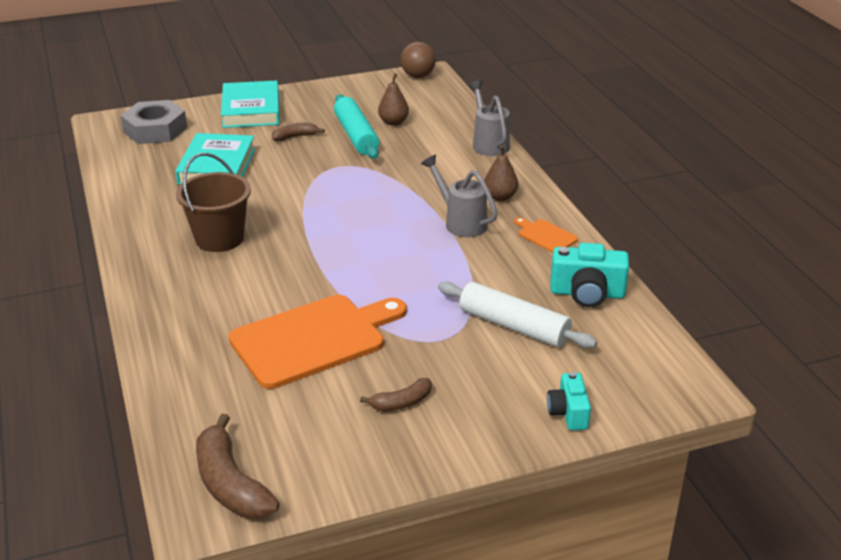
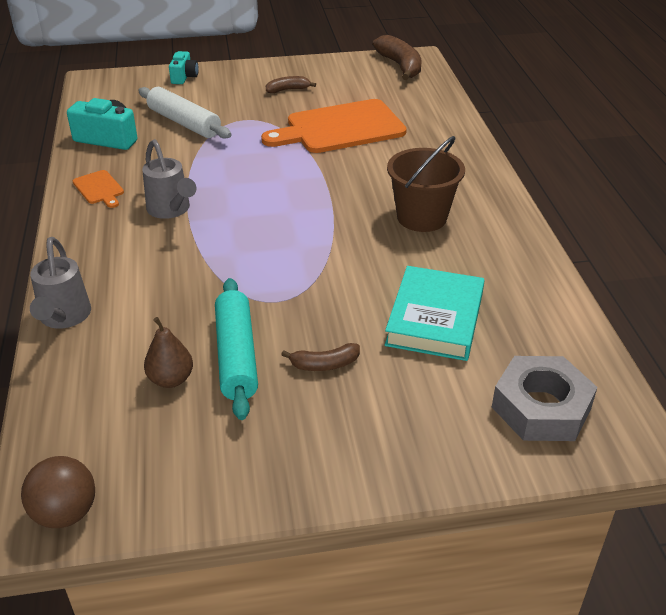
camera: 170 degrees left, 5 degrees up
turquoise book [221,80,280,128] -> none
brown pear [484,145,518,201] -> none

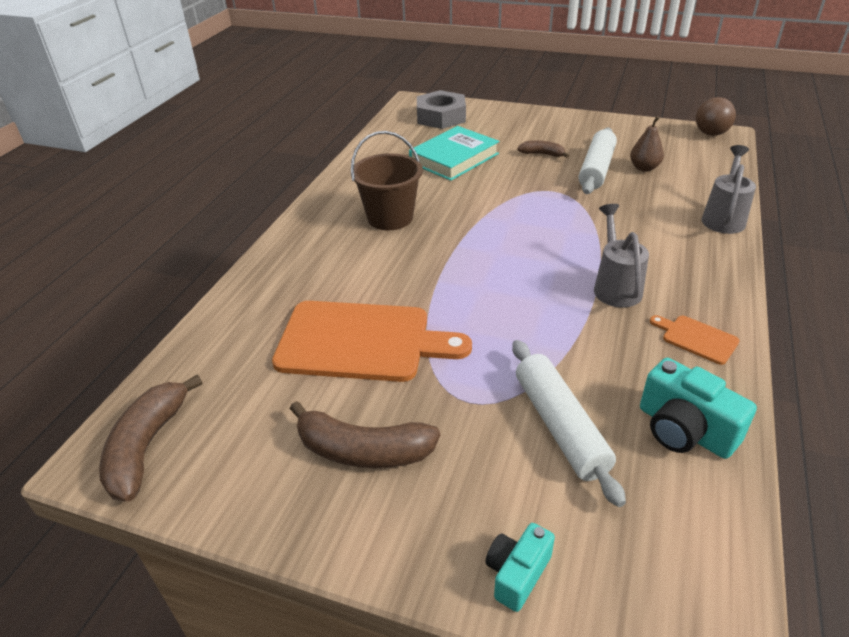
camera: 150 degrees left, 0 degrees up
orange cutting board [73,170,124,208] -> orange cutting board turned 45 degrees counterclockwise [650,315,740,365]
turquoise rolling pin [215,278,258,420] -> white rolling pin [579,127,617,194]
brown banana [266,76,316,93] -> brown banana [290,401,440,468], size x1.80

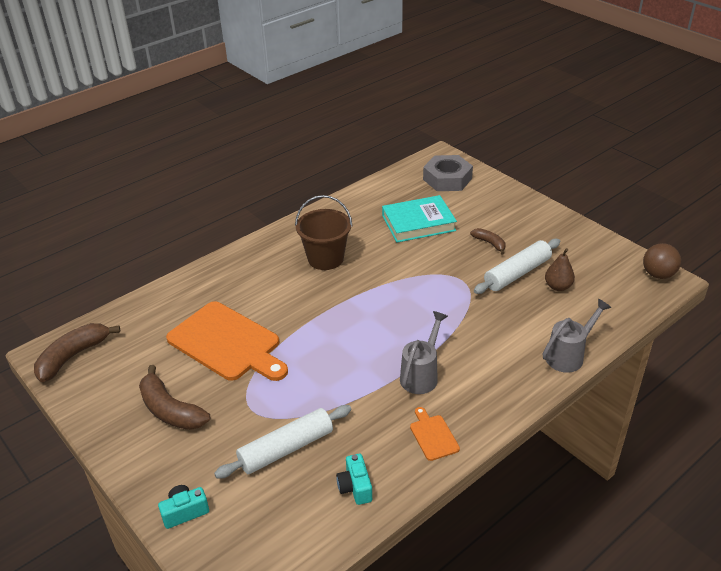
camera: 30 degrees right, 0 degrees up
white rolling pin [512,340,626,507] -> white rolling pin turned 45 degrees clockwise [214,405,351,478]
turquoise camera [640,358,757,459] -> turquoise camera [336,454,372,505], size x0.64

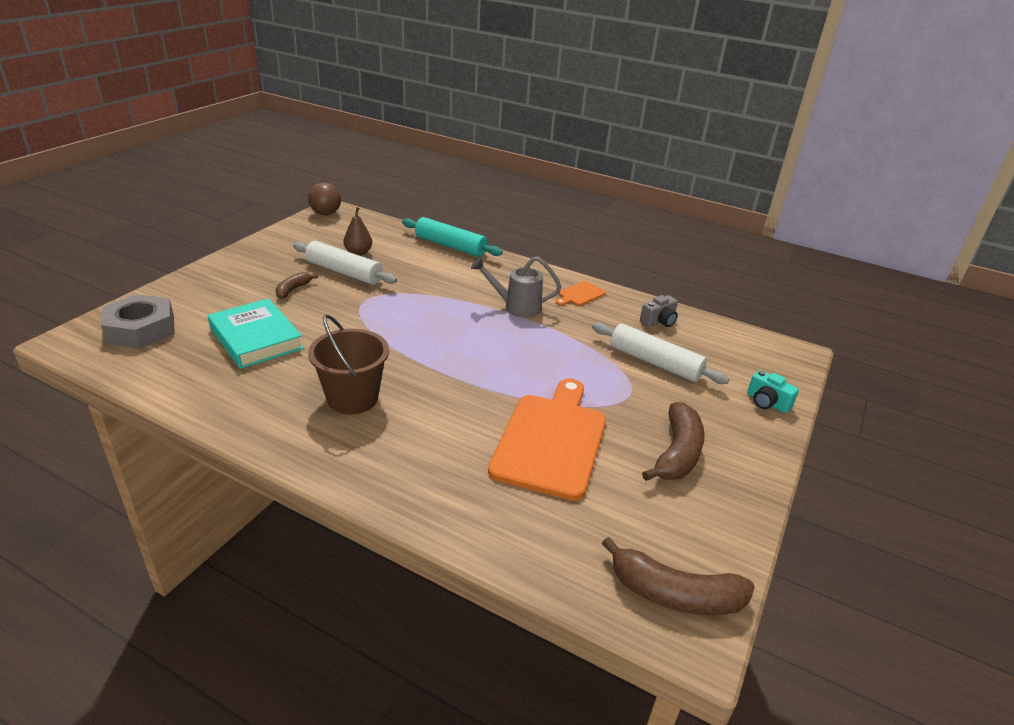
camera: 115 degrees left, 5 degrees down
turquoise camera [336,454,372,505] -> grey camera [640,295,678,327]
grey watering can [543,298,612,373] -> turquoise rolling pin [402,217,503,257]

